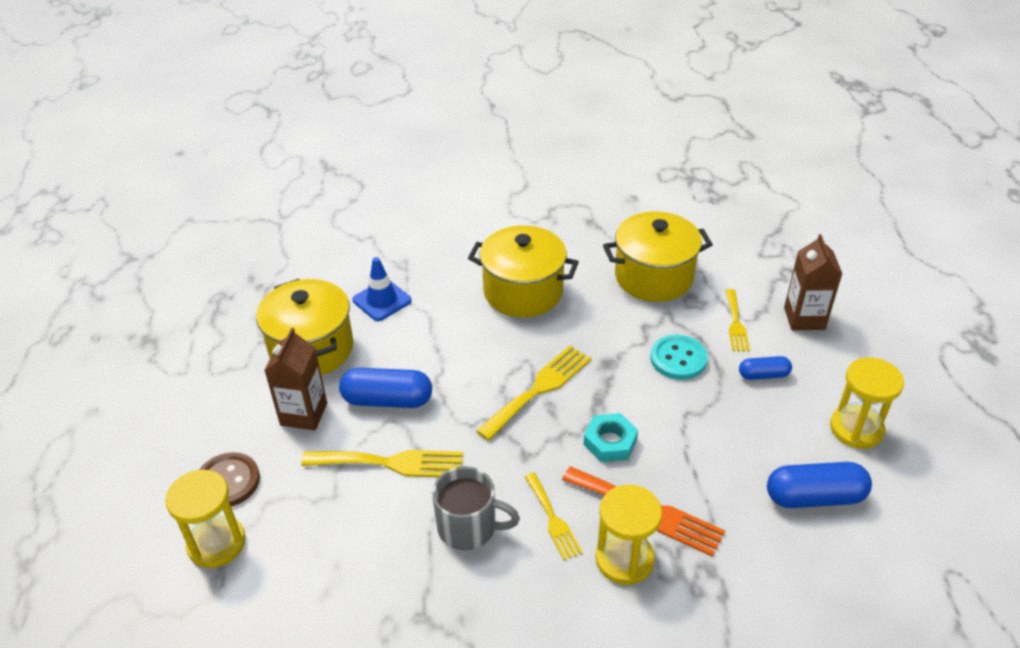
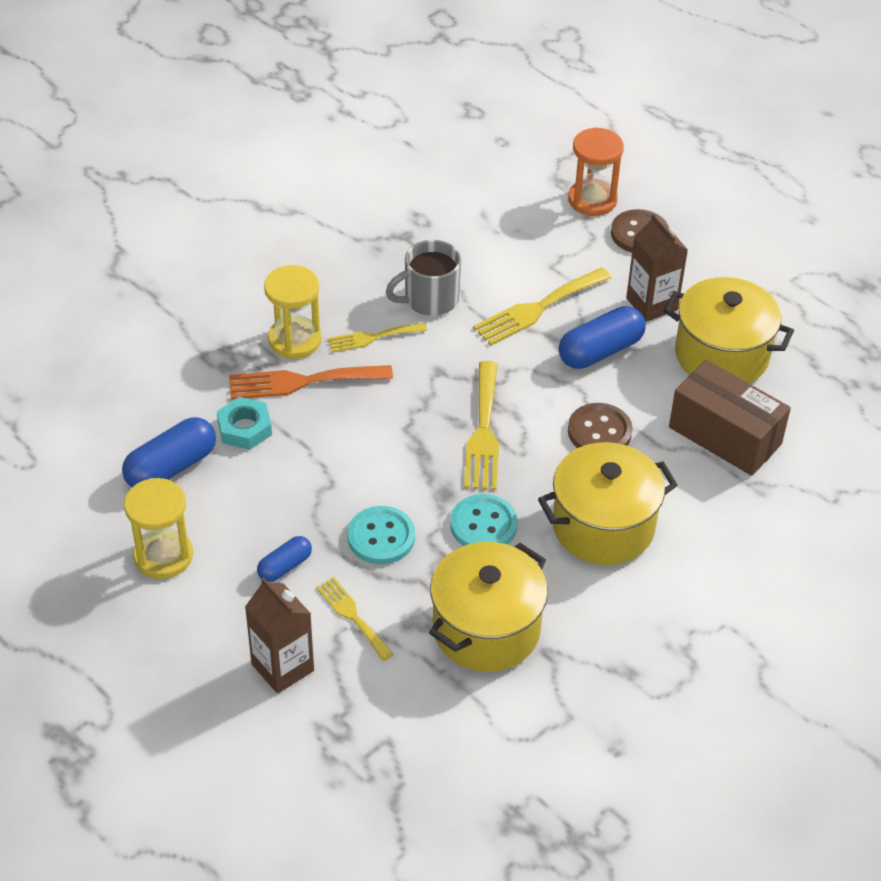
camera: 140 degrees right, 5 degrees up
yellow hourglass [165,470,245,568] -> orange hourglass [568,127,624,216]
blue traffic cone [352,257,411,321] -> brown box [669,360,791,476]
yellow fork [525,473,582,560] -> yellow fork turned 45 degrees counterclockwise [328,323,427,353]
turquoise nut [583,413,638,462] -> turquoise nut moved to [217,397,272,450]
none -> turquoise button [450,494,518,546]
none -> brown button [568,403,633,448]

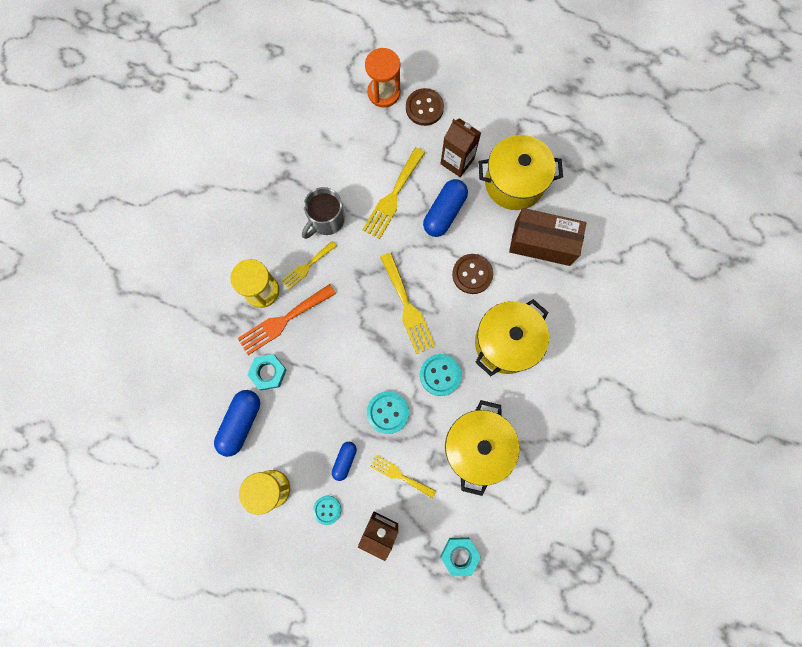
camera: 25 degrees left, 30 degrees up
none -> turquoise button [313,496,341,525]
none -> turquoise nut [440,537,481,576]

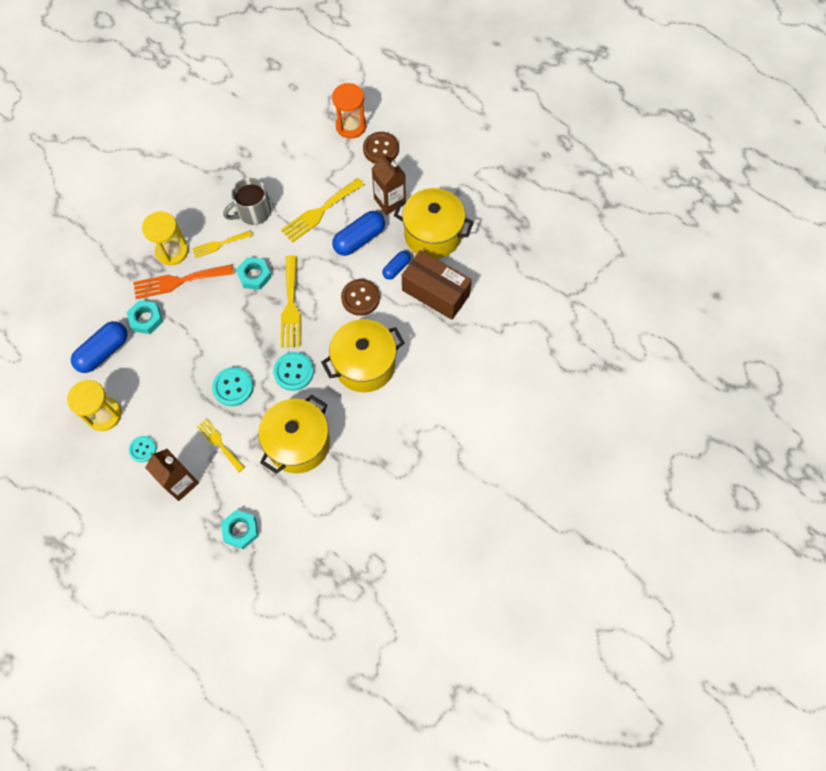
camera: 20 degrees right, 10 degrees down
blue capsule [332,442,357,481] -> blue capsule moved to [382,251,410,280]
none -> turquoise nut [236,257,272,290]

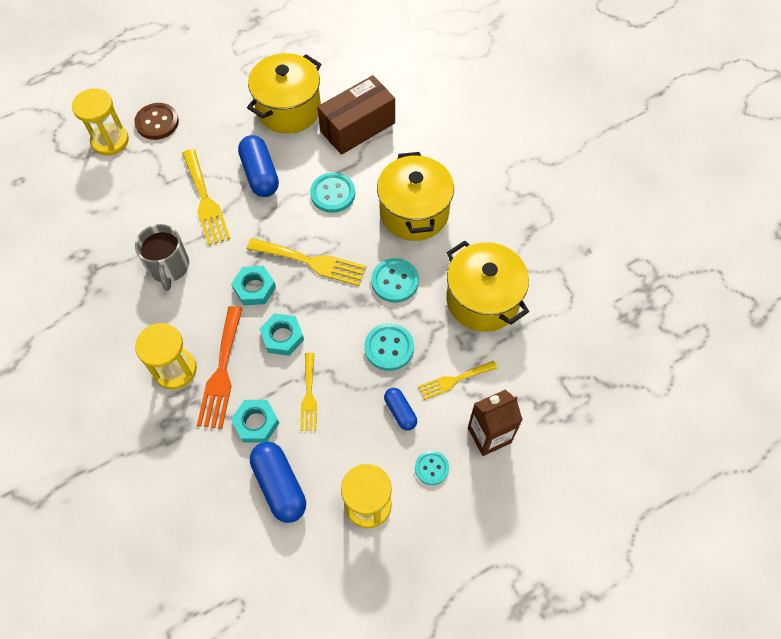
camera: 70 degrees left, 5 degrees down
yellow fork [192,230,253,258] -> yellow fork moved to [300,353,317,431]
turquoise nut [221,510,259,549] -> turquoise nut moved to [260,313,304,356]
orange hourglass [332,83,366,139] -> yellow hourglass [72,88,129,155]
brown button [341,279,380,316] -> turquoise button [310,172,355,213]
brown carton [372,154,406,215] -> none
blue capsule [382,251,410,280] -> blue capsule moved to [384,388,417,431]

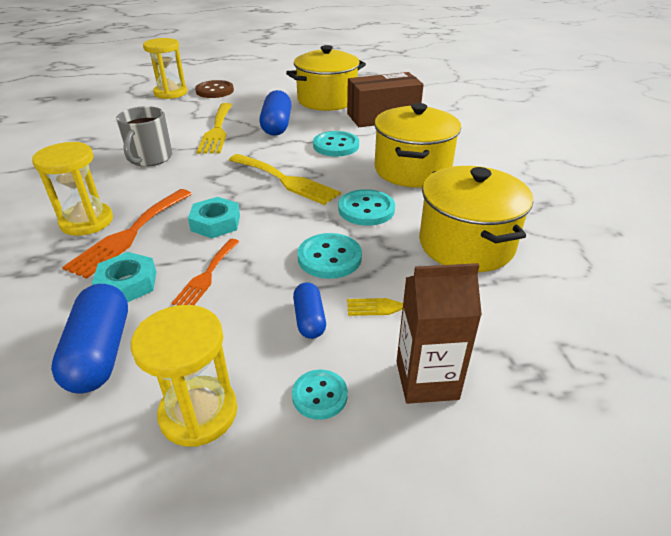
camera: 20 degrees right, 25 degrees down
turquoise nut [231,266,276,305] -> none
yellow fork [300,353,317,431] -> orange fork [172,239,240,306]

